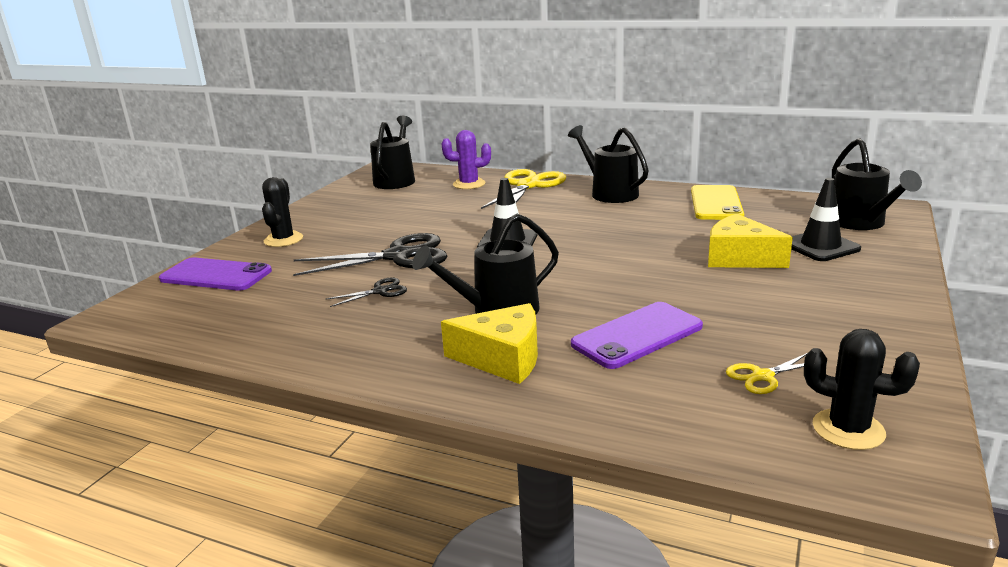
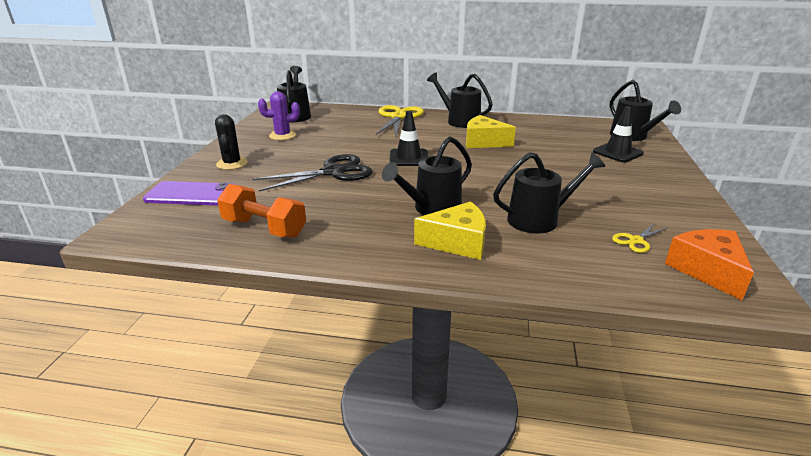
camera: 15 degrees left, 5 degrees up
black scissors [325,277,407,307] -> none
purple cactus [442,130,491,189] -> purple cactus moved to [258,91,300,140]
purple phone [571,302,703,369] -> black watering can [493,152,605,233]
yellow phone [691,185,744,220] -> none
yellow cheese [708,214,793,268] -> yellow cheese moved to [466,115,516,148]
black cactus [804,329,920,450] -> orange cheese [665,229,754,300]
none -> orange dumbbell [217,184,306,238]

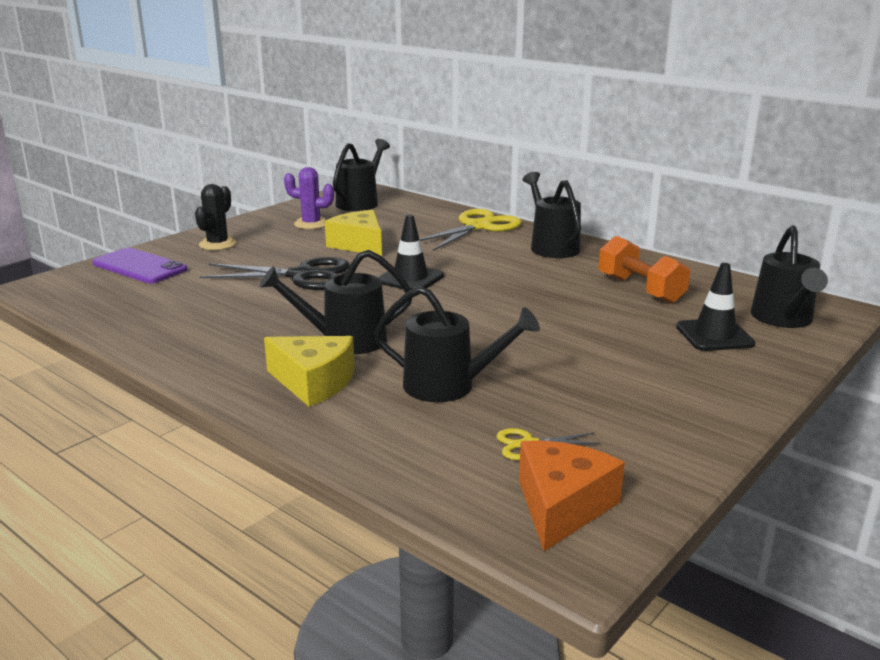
camera: 30 degrees right, 5 degrees down
orange dumbbell [217,184,306,238] -> orange dumbbell moved to [598,236,690,304]
yellow cheese [466,115,516,148] -> yellow cheese moved to [325,210,382,256]

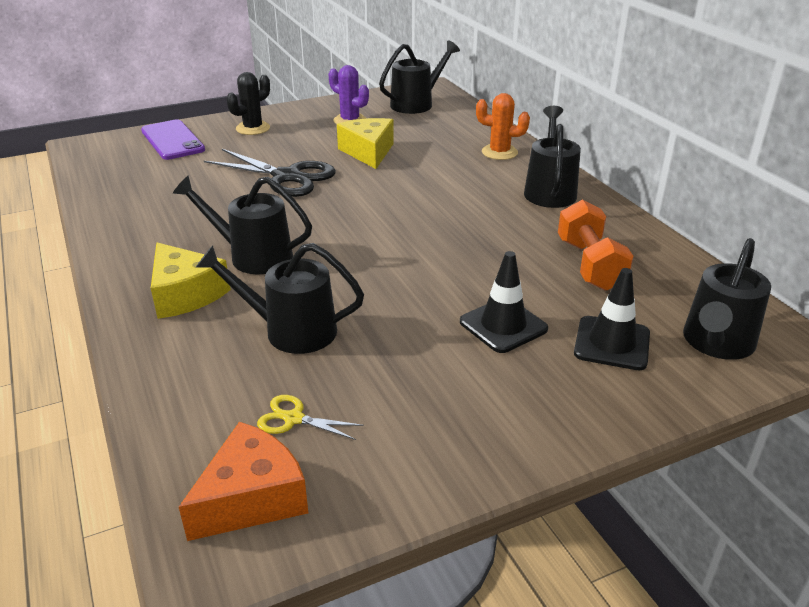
camera: 25 degrees right, 10 degrees up
black watering can [374,286,540,402] -> black watering can turned 150 degrees clockwise [196,243,364,354]
black traffic cone [378,215,444,290] -> black traffic cone moved to [460,251,548,353]
yellow scissors [420,209,522,251] -> orange cactus [476,93,530,160]

